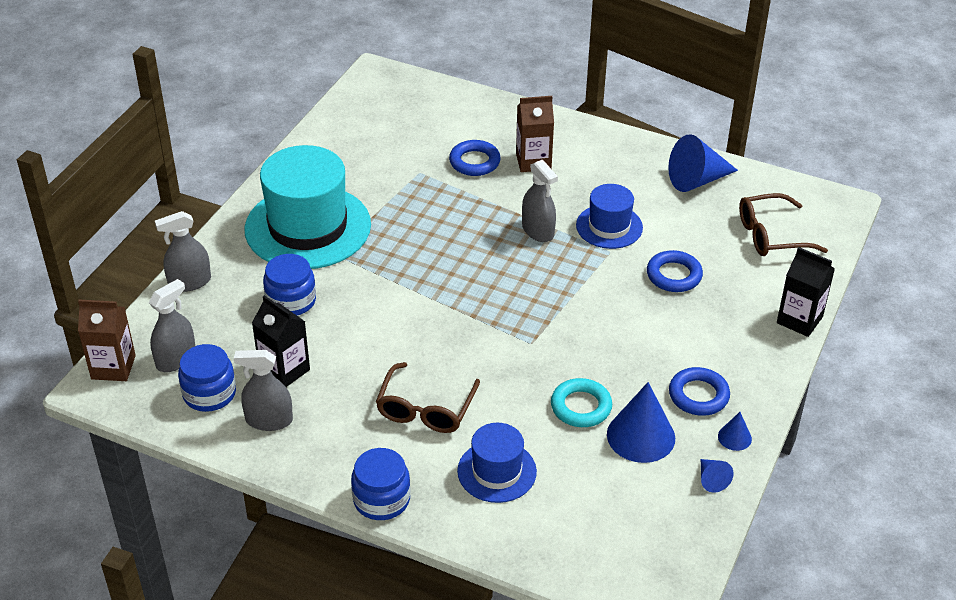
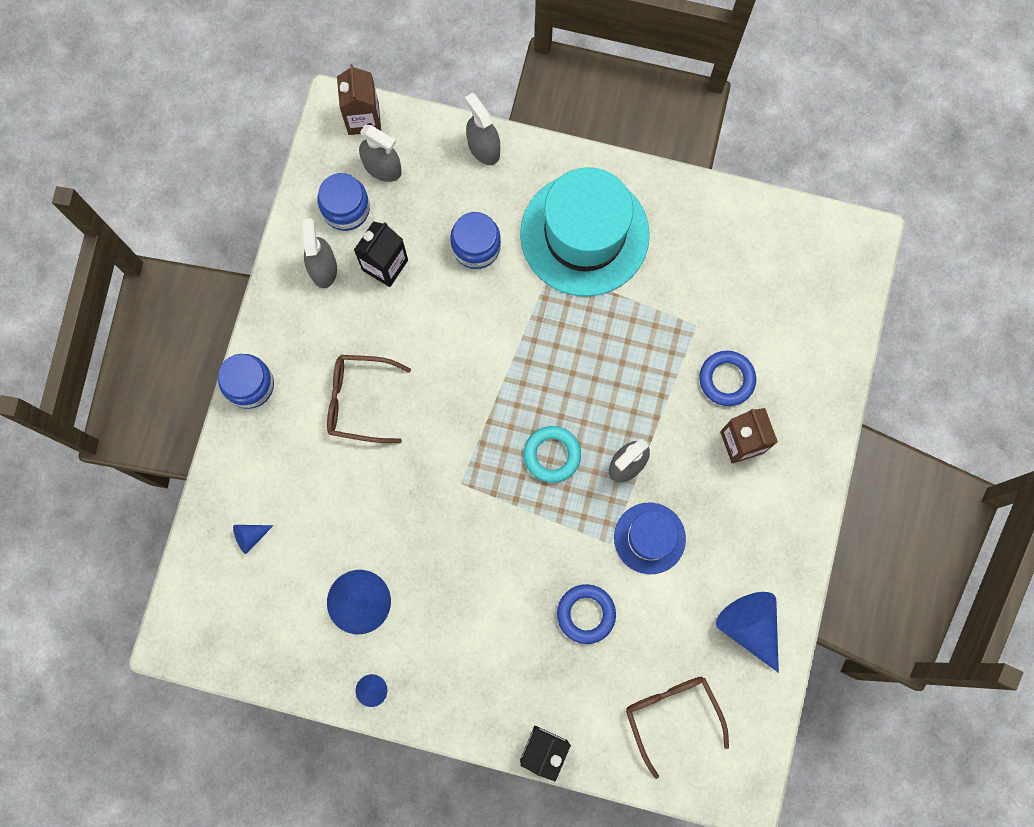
camera: 80 degrees right, 35 degrees up
blue hat [457,423,537,503] -> none
turquoise ring [551,378,612,427] -> turquoise ring moved to [524,426,581,483]
blue ring [669,367,730,416] -> none
blue cone [701,459,734,493] -> blue cone moved to [233,525,274,554]

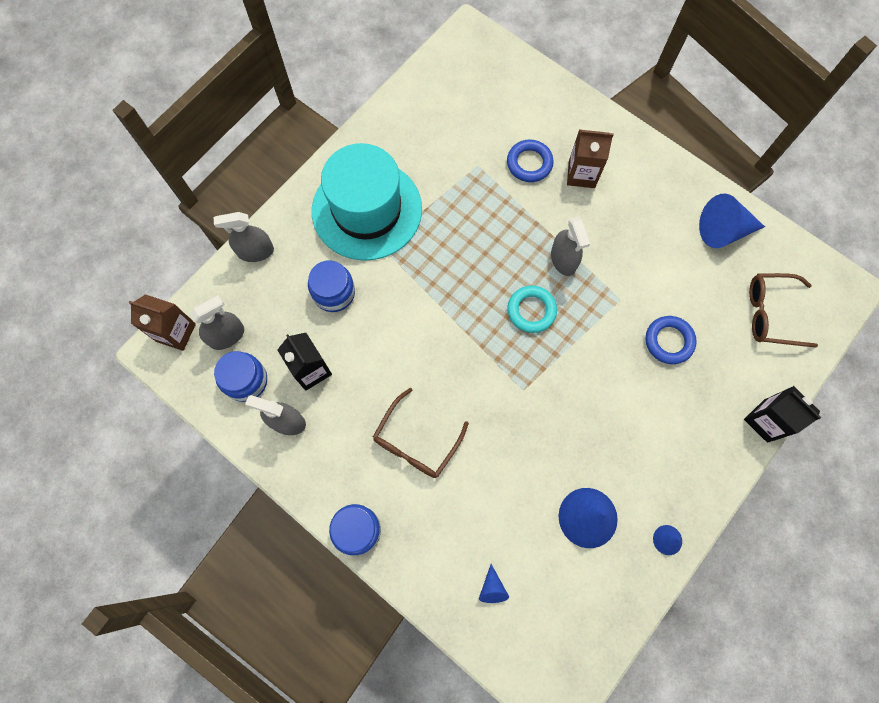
camera: 65 degrees left, 5 degrees down
blue hat [614,503,686,574] -> none

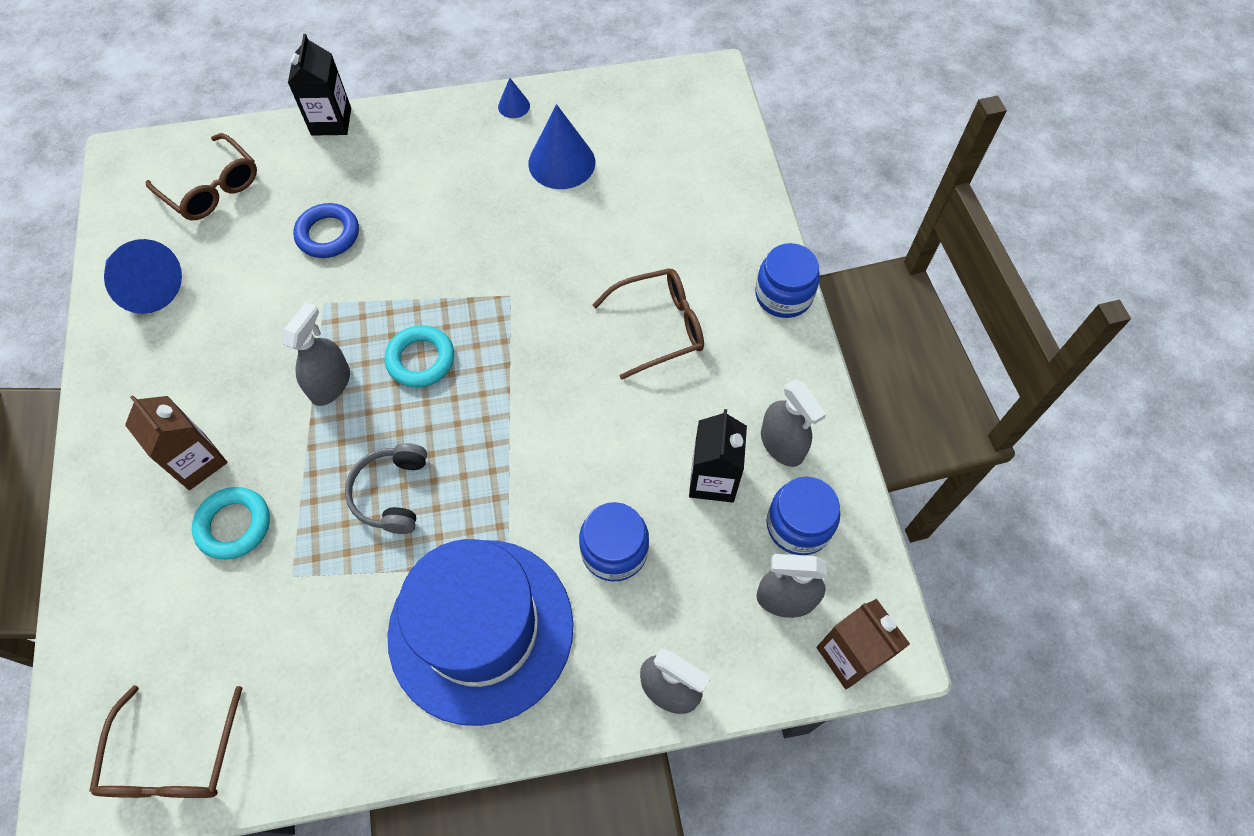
camera: 140 degrees left, 10 degrees down
turquoise hat [312,143,422,261] -> blue hat [387,539,574,726]
blue cone [479,564,509,603] -> none
blue ring [507,139,554,182] -> turquoise ring [192,487,270,560]
none -> brown glasses [89,685,243,798]
none -> grey headphones [345,443,427,534]

